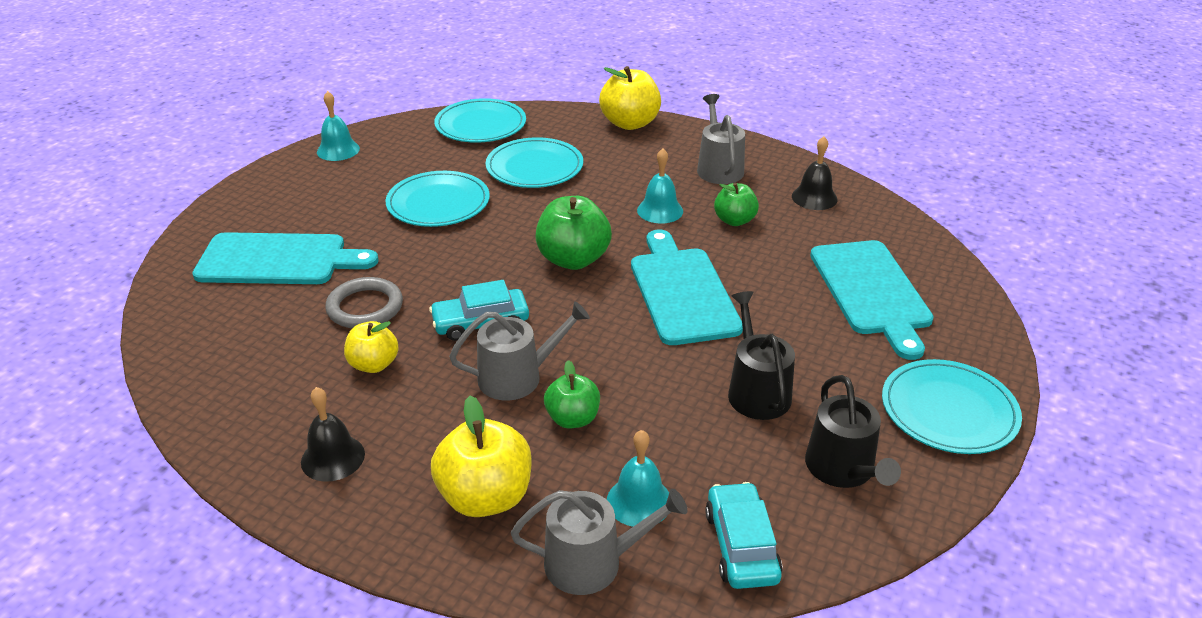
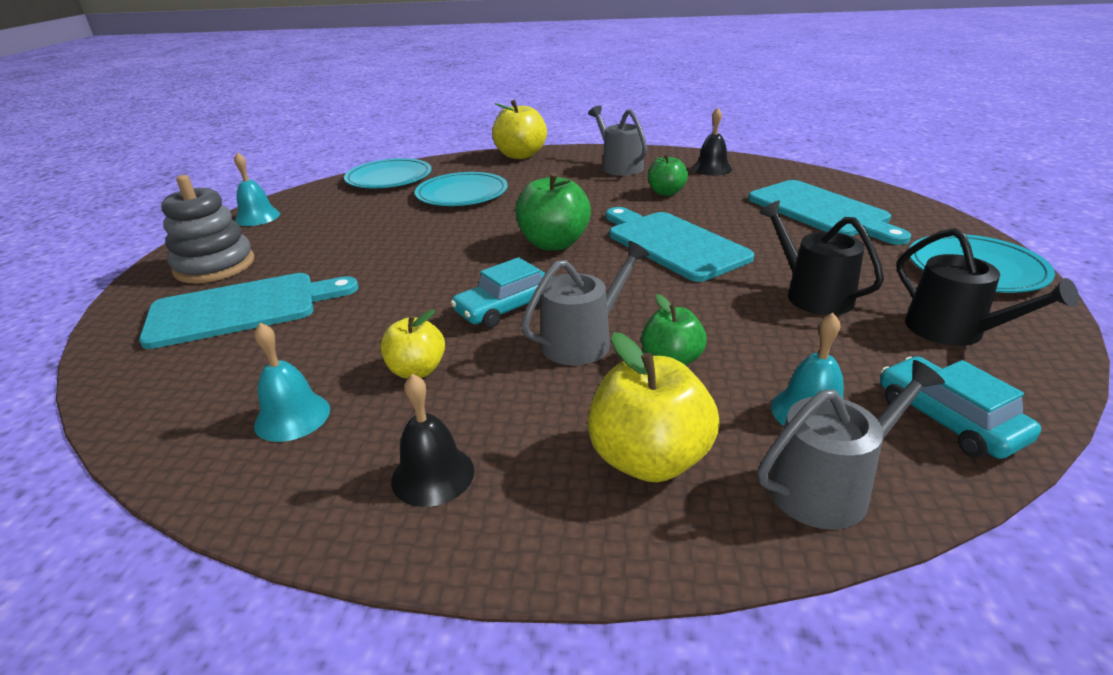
camera: 20 degrees left, 5 degrees down
grey ring [325,277,403,328] -> none
turquoise plate [385,171,490,227] -> none
turquoise bell [637,148,683,224] -> turquoise bell moved to [254,323,330,442]
none -> grey stacking toy [161,175,254,283]

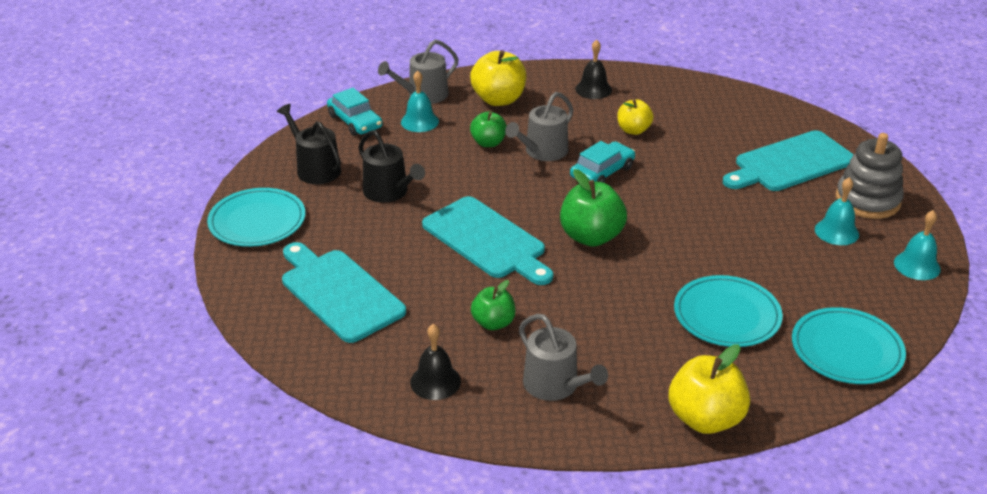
camera: 170 degrees right, 5 degrees up
turquoise bell [254,323,330,442] -> turquoise bell moved to [815,177,859,245]

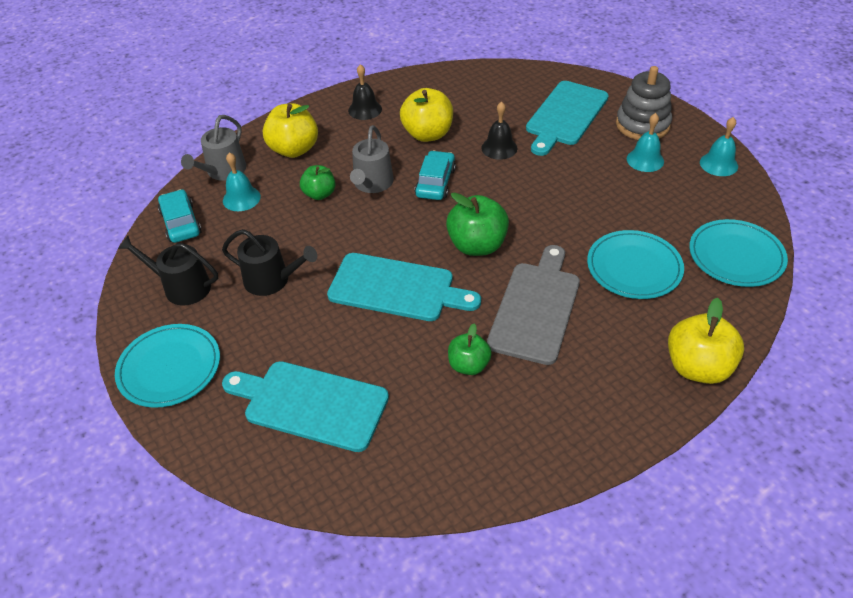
camera: 30 degrees left, 10 degrees up
turquoise car [327,88,383,136] -> turquoise car turned 135 degrees counterclockwise [158,189,202,243]
black bell [410,324,461,400] -> black bell moved to [481,101,517,160]
grey watering can [519,314,608,401] -> none
yellow apple [617,99,654,135] -> yellow apple [400,88,453,142], size x1.62
none -> grey cutting board [487,245,580,365]

